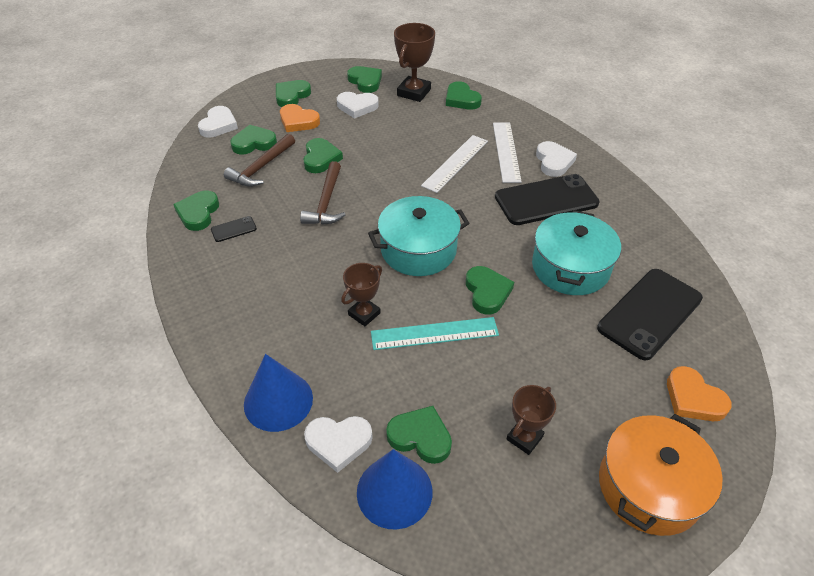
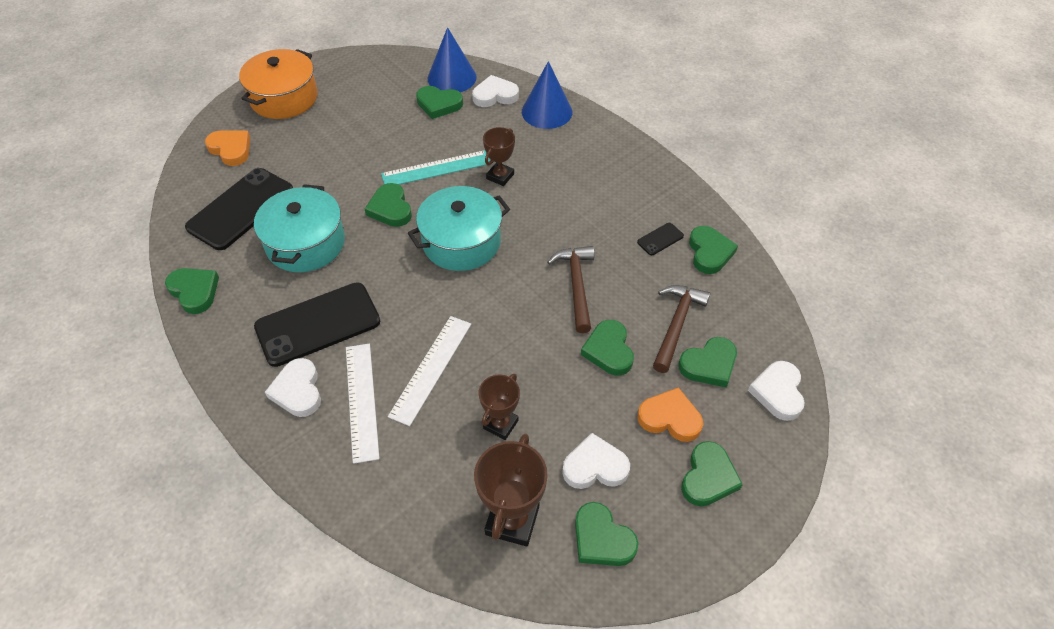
camera: 170 degrees right, 5 degrees up
green heart [446,81,482,110] -> green heart moved to [165,268,219,314]
brown trophy [506,385,556,455] -> brown trophy moved to [479,374,520,440]

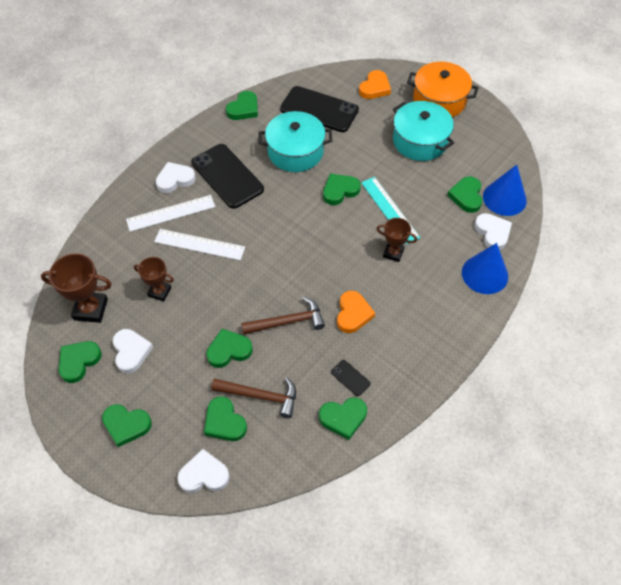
camera: 80 degrees right, 5 degrees up
turquoise pot [408,186,510,271] -> turquoise pot moved to [393,101,454,161]
orange heart [637,387,703,442] -> orange heart moved to [337,291,375,333]

